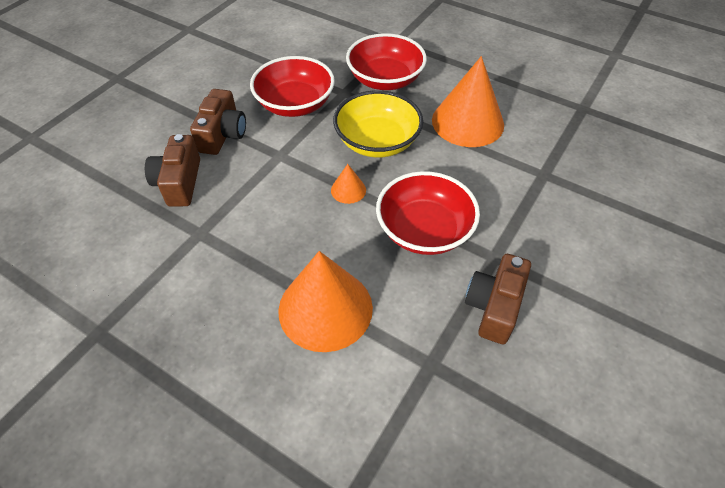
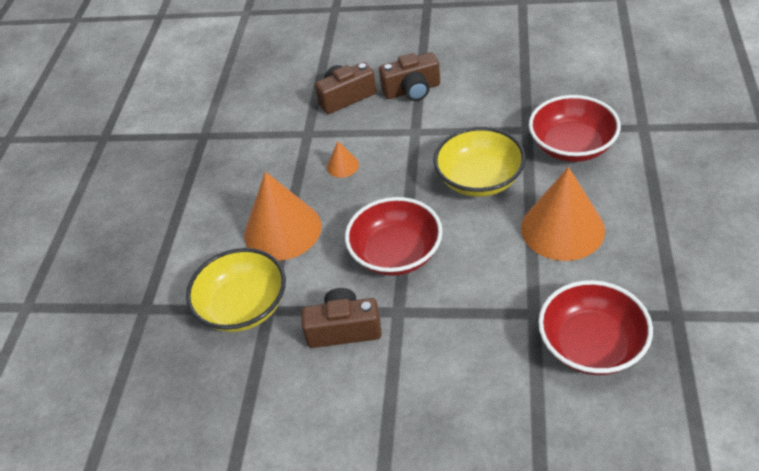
camera: 70 degrees right, 5 degrees down
red bowl [250,56,335,117] -> red bowl moved to [538,280,653,375]
orange cone [331,164,366,204] -> orange cone moved to [327,141,359,178]
none -> yellow bowl [186,248,286,332]

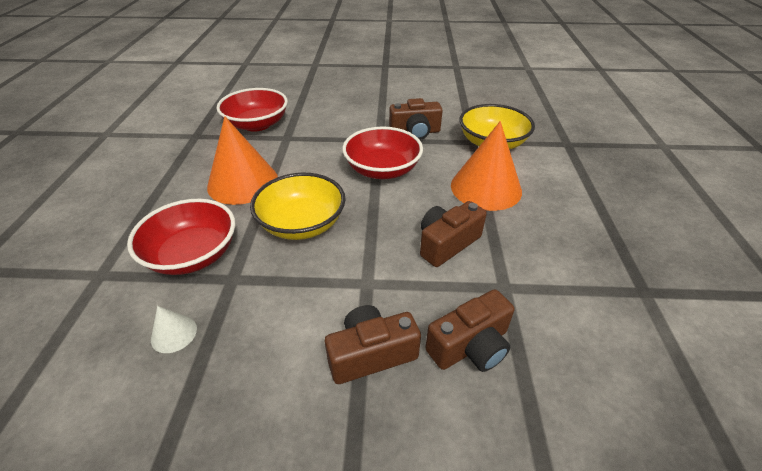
camera: 170 degrees right, 5 degrees down
orange cone [327,141,359,178] -> brown camera [420,201,487,267]
none -> white cone [151,306,197,353]

